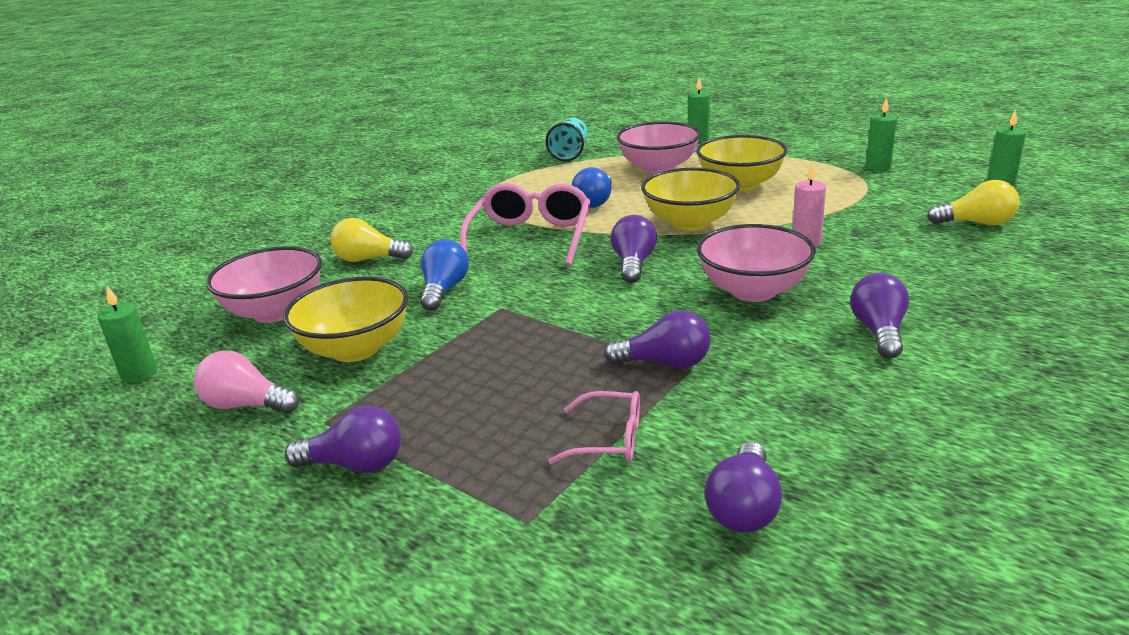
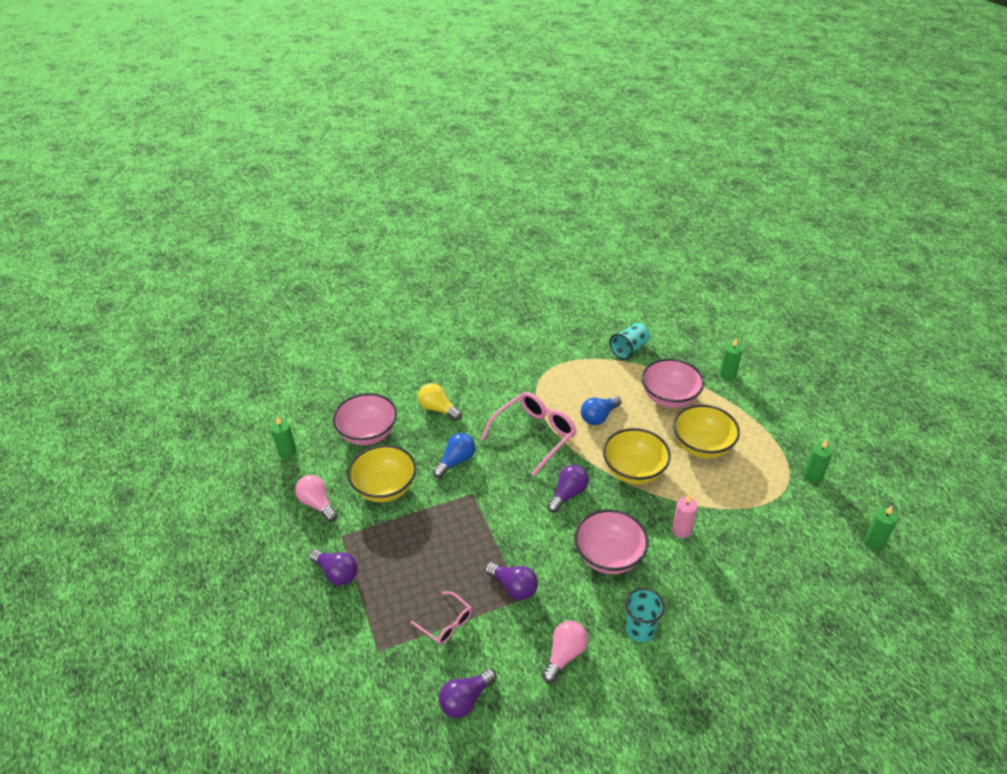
camera: 30 degrees right, 15 degrees up
purple light bulb [850,273,909,359] -> turquoise cup [625,588,665,643]
yellow light bulb [927,180,1020,225] -> none
none -> pink light bulb [542,621,588,683]

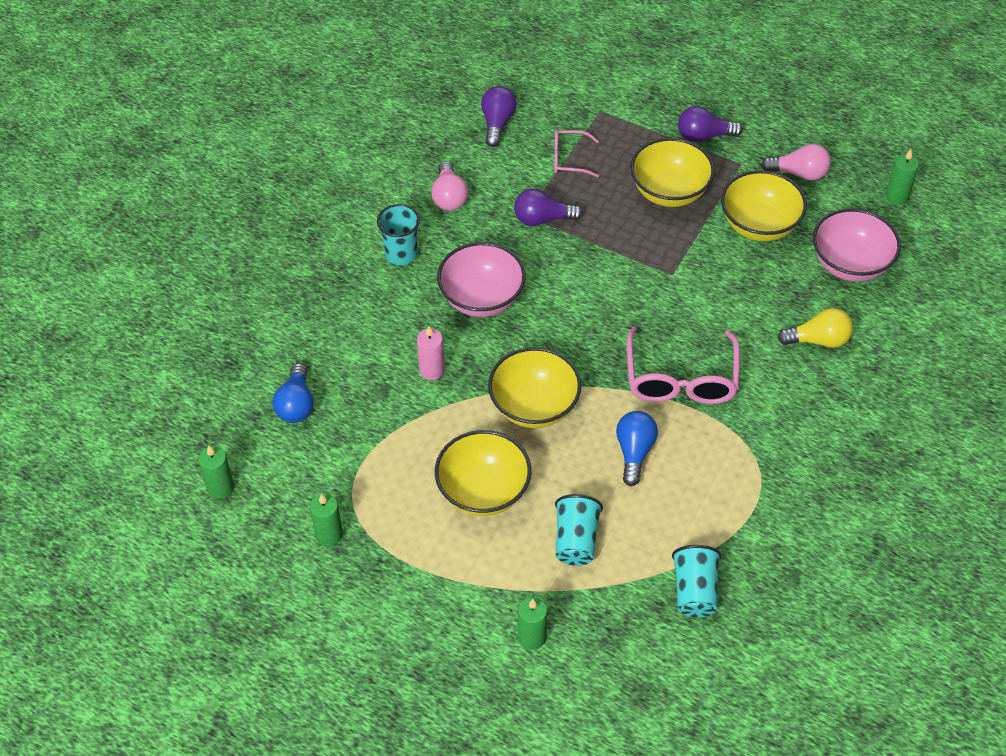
camera: 140 degrees right, 10 degrees up
blue light bulb [433,433,476,478] -> blue light bulb moved to [272,363,314,423]
purple light bulb [547,465,589,513] -> none
pink bowl [642,359,704,408] -> turquoise cup [555,494,603,566]
none -> yellow bowl [630,138,715,207]

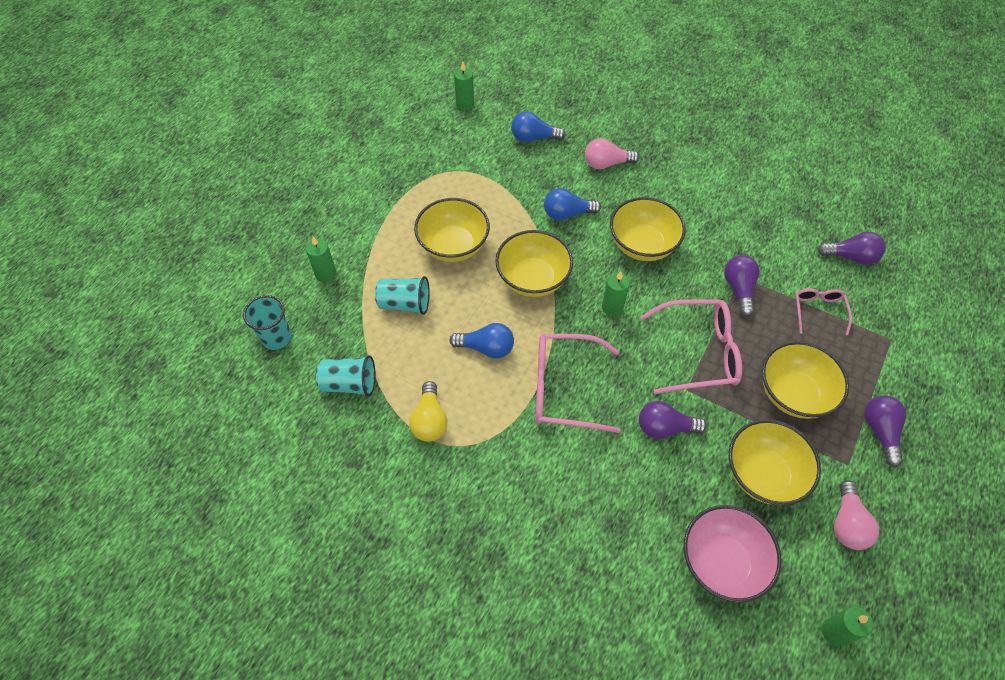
camera: 90 degrees right, 5 degrees up
green candle [310,494,343,546] -> green candle moved to [602,271,630,316]
turquoise cup [377,204,420,265] -> turquoise cup moved to [243,295,292,350]
pink candle [417,326,445,380] -> blue light bulb [544,188,601,221]
pink light bulb [431,161,468,211] -> pink light bulb moved to [585,138,639,170]
pink bowl [437,242,526,317] -> yellow bowl [610,197,686,261]
yellow light bulb [778,308,853,348] -> yellow light bulb moved to [409,381,448,442]
none -> purple light bulb [639,401,707,439]
none -> pink glasses [640,299,742,394]

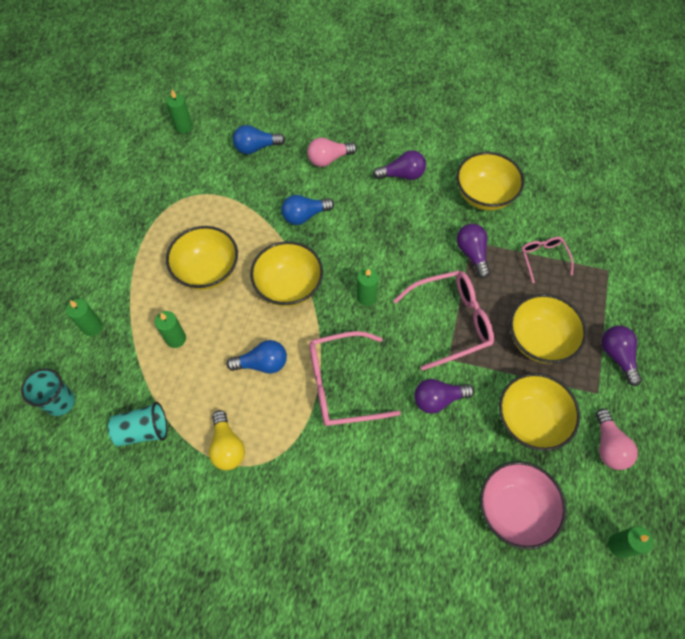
camera: 15 degrees left, 5 degrees up
turquoise cup [375,276,430,315] -> green candle [155,311,186,348]
yellow bowl [610,197,686,261] -> yellow bowl moved to [456,152,524,210]
purple light bulb [817,232,886,265] -> purple light bulb moved to [373,150,426,180]

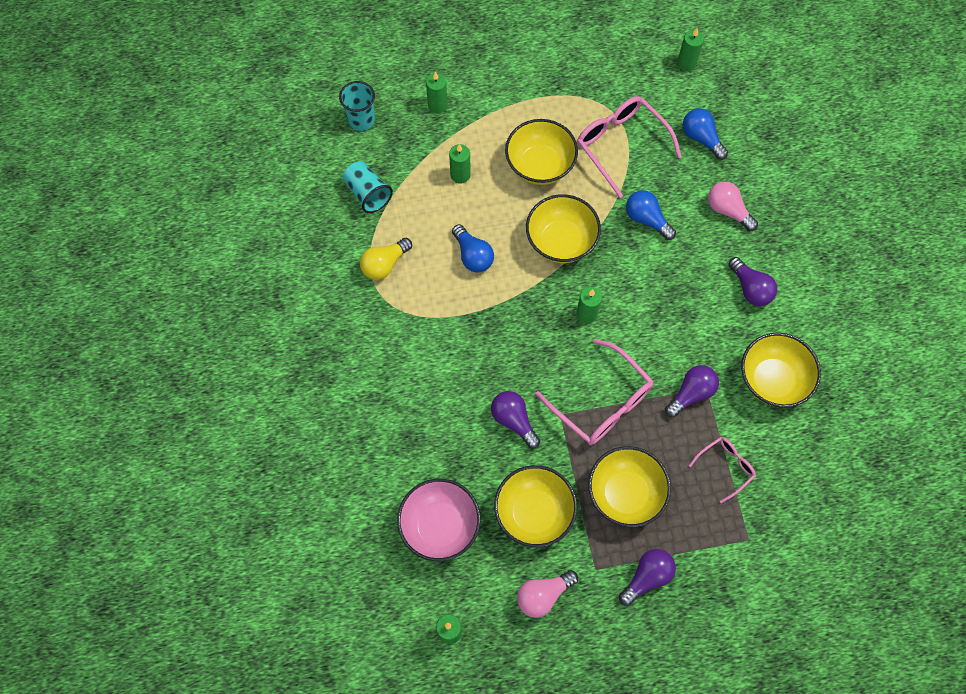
camera: 65 degrees right, 5 degrees up
pink glasses [309,331,401,426] -> pink glasses moved to [577,96,682,198]

